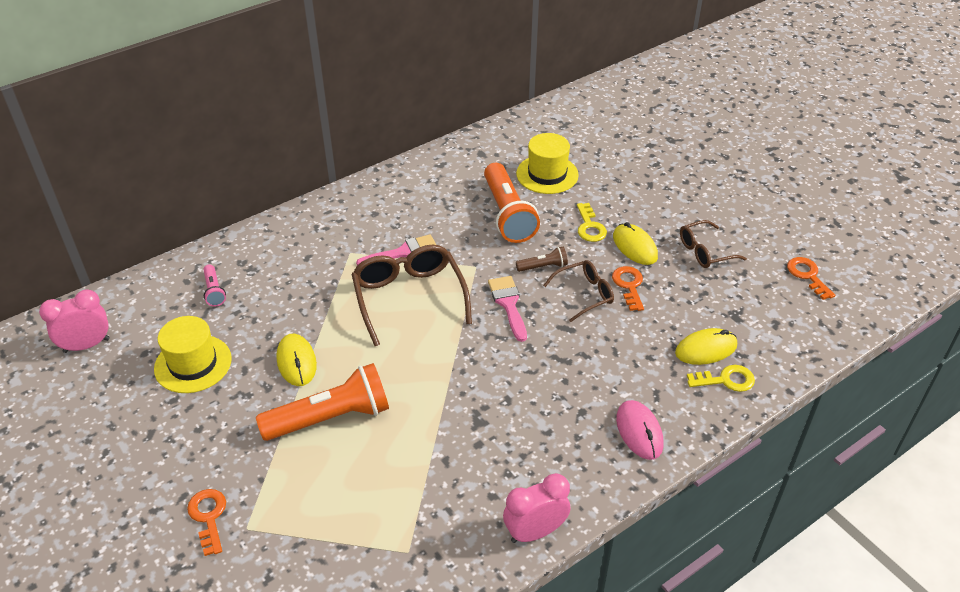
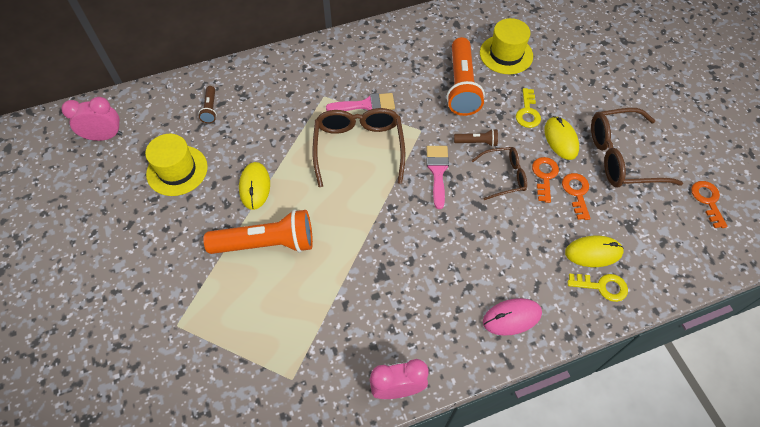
camera: 15 degrees right, 15 degrees up
orange key [187,489,226,556] -> orange key moved to [562,173,590,220]
pink flashlight [203,264,226,307] -> brown flashlight [198,86,217,123]
pink mouse [616,400,663,460] -> pink mouse turned 75 degrees clockwise [483,298,542,336]
brown glasses [680,220,747,268] -> brown glasses [591,108,683,187], size x1.72

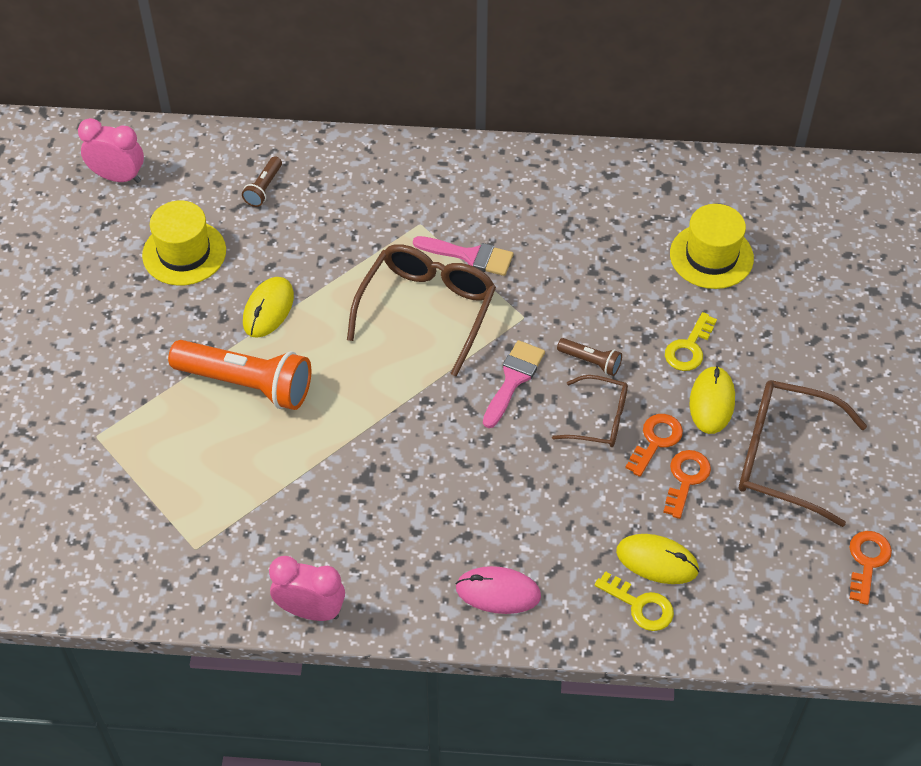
camera: 25 degrees right, 5 degrees down
orange flashlight [447,37,485,116] -> none

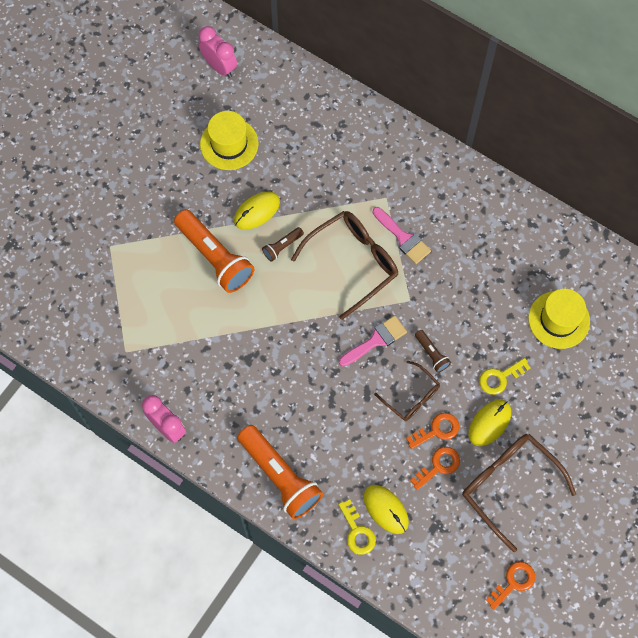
camera: 30 degrees right, 15 degrees up
brown flashlight [242,156,282,207] -> brown flashlight moved to [262,227,304,262]
pink mouse [456,566,541,614] -> orange flashlight [237,425,323,519]

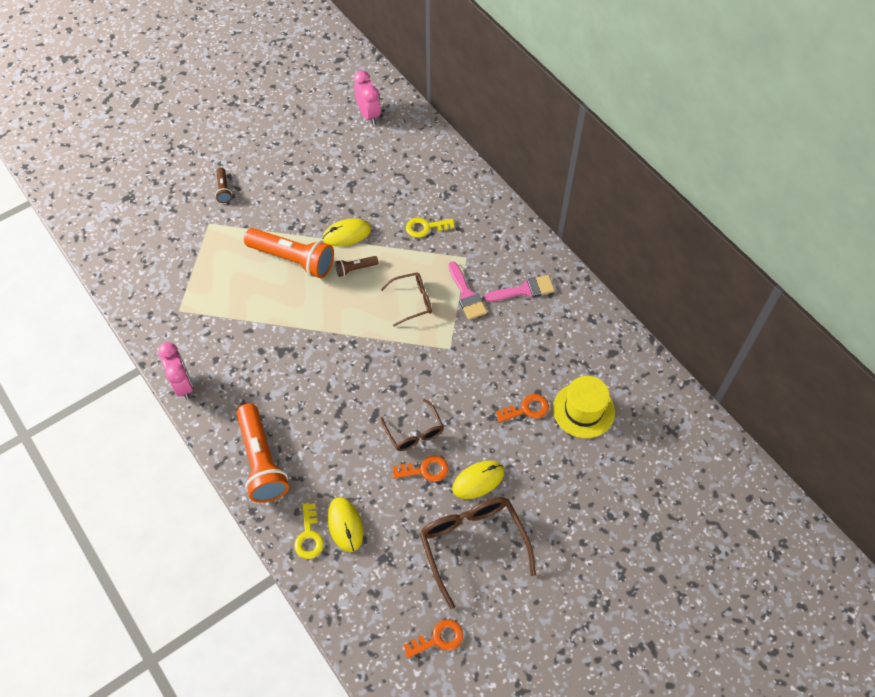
camera: 20 degrees right, 10 degrees down
orange flashlight [174,210,254,293] -> orange flashlight turned 45 degrees counterclockwise [244,228,334,278]
yellow hat [200,111,259,170] -> none
brown glasses [291,211,398,320] -> brown glasses [381,272,432,326], size x0.58
pink brush [339,315,407,367] -> pink brush moved to [484,275,555,302]
orange key [410,447,460,490] -> orange key moved to [496,394,549,423]
brown flashlight [415,330,451,373] -> brown flashlight moved to [215,167,232,203]
yellow key [479,358,531,395] -> yellow key moved to [406,217,454,238]

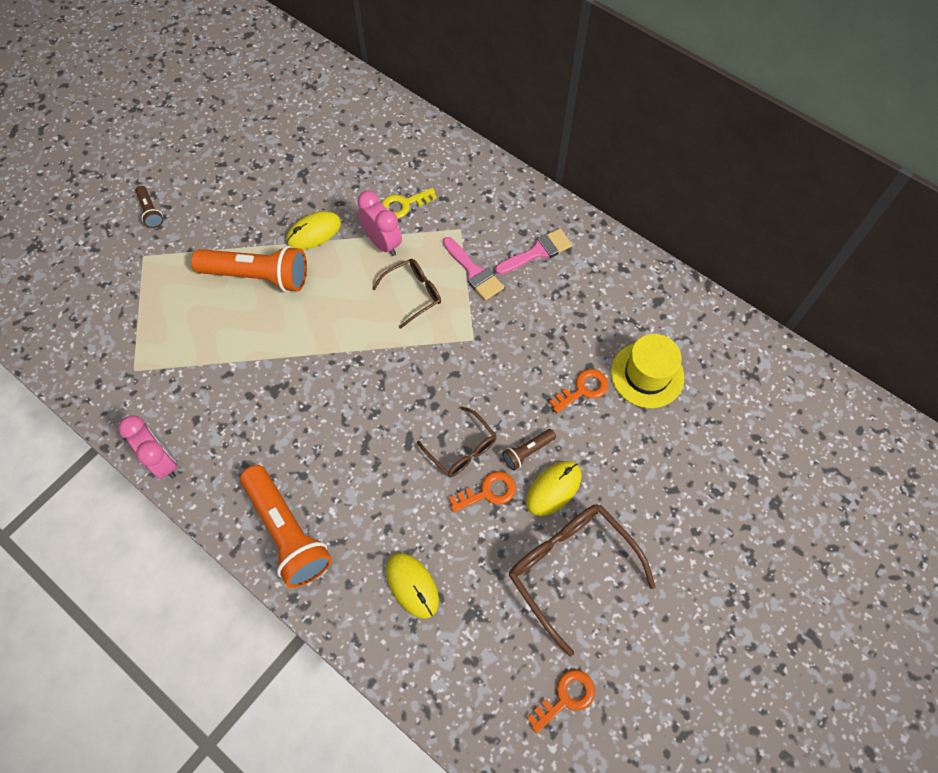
camera: 15 degrees left, 5 degrees up
yellow key [294,503,324,559] -> none
brown flashlight [335,256,378,277] -> brown flashlight moved to [502,429,556,470]
pink clock [354,70,381,125] -> pink clock moved to [357,191,402,256]

